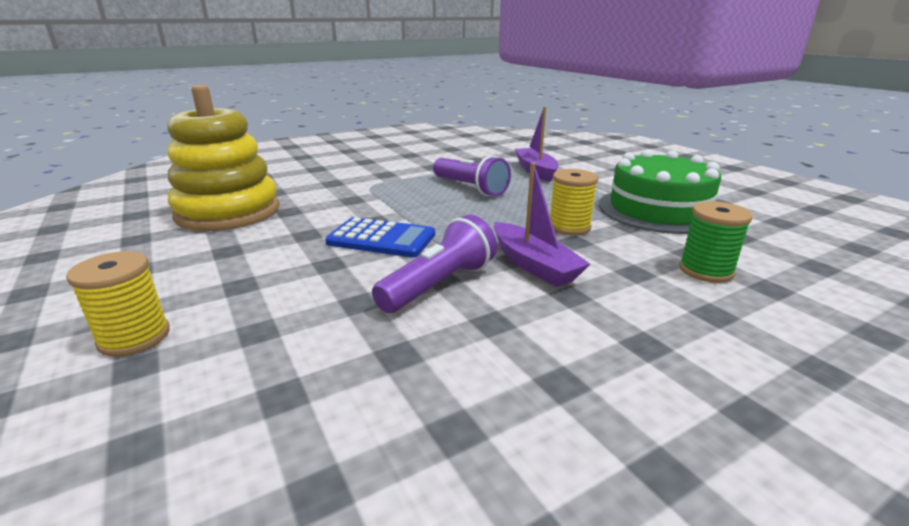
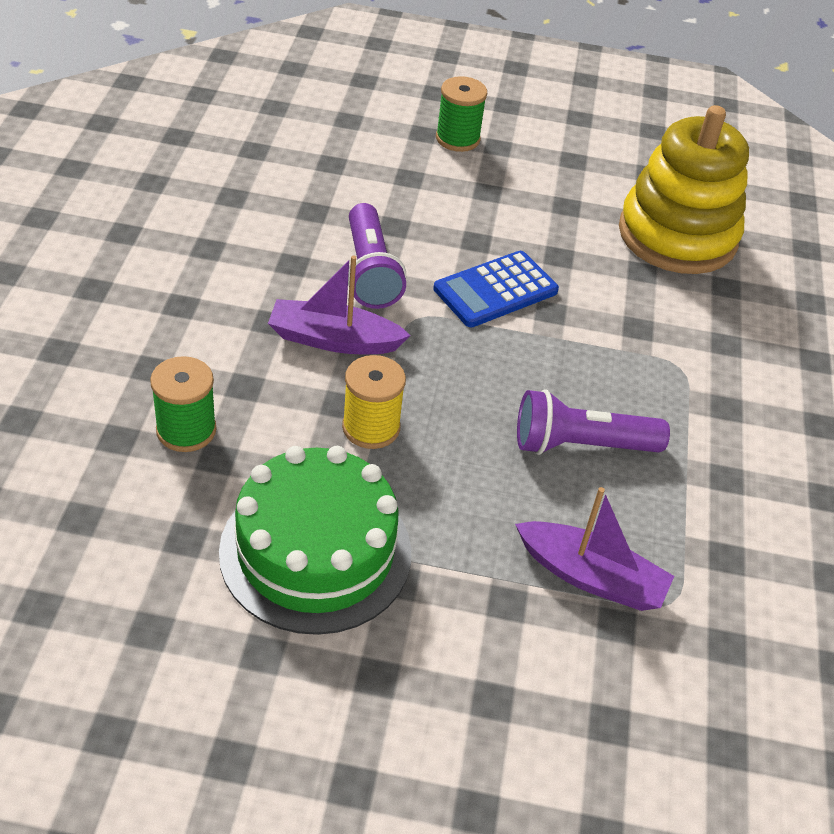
camera: 125 degrees right, 20 degrees up
yellow spool [66,251,170,357] -> green spool [436,76,487,152]

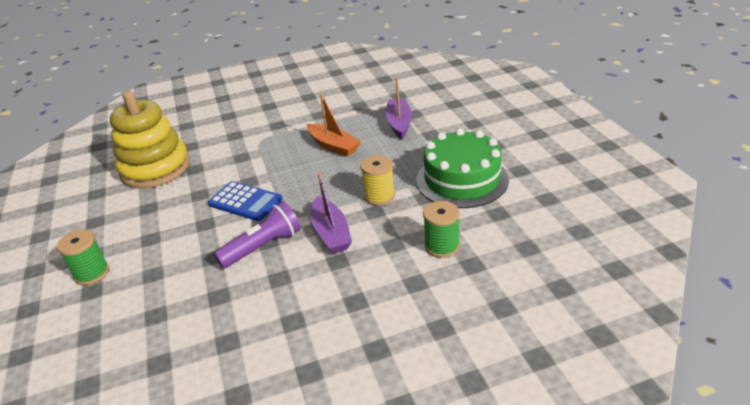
camera: 110 degrees left, 10 degrees down
purple flashlight [517,389,670,455] -> orange boat [307,94,361,157]

